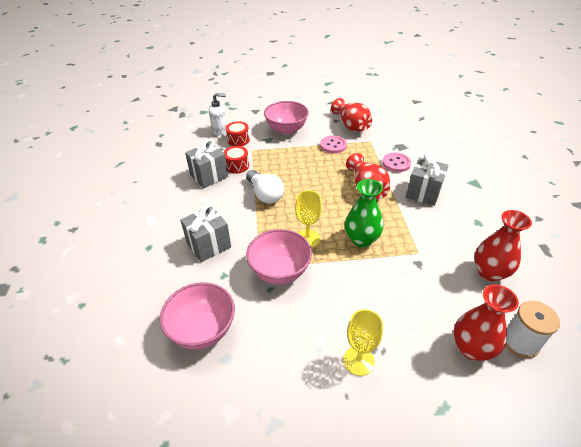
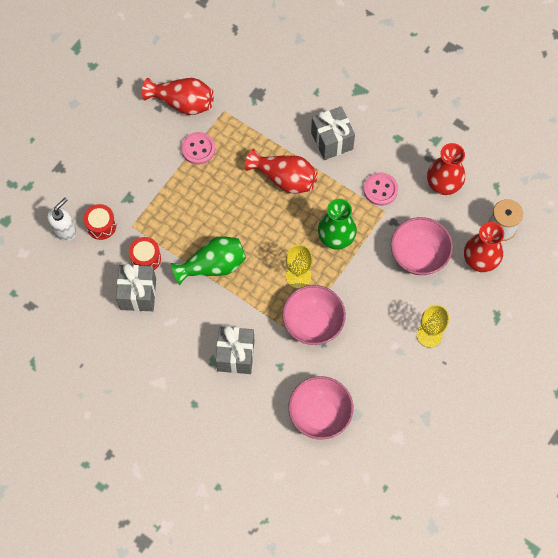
camera: 50 degrees left, 25 degrees up
white light bulb [246,170,284,204] -> green vase [171,236,246,285]
pink bowl [264,101,309,135] -> pink bowl moved to [391,217,453,275]
pink button [382,153,411,172] -> pink button moved to [364,173,398,206]

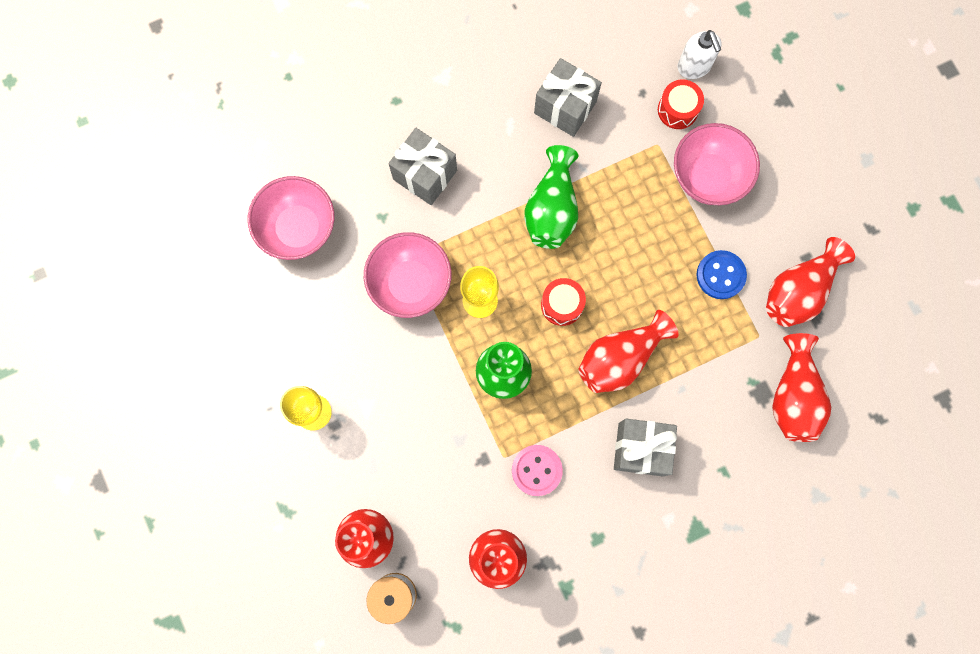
camera: 120 degrees right, 10 degrees up
red drum [129,237,161,270] -> red drum moved to [541,278,586,326]
pink button [181,132,215,165] -> blue button [697,250,747,299]
pink bowl [391,217,453,275] -> pink bowl moved to [674,123,760,205]
none -> red vase [772,333,831,442]

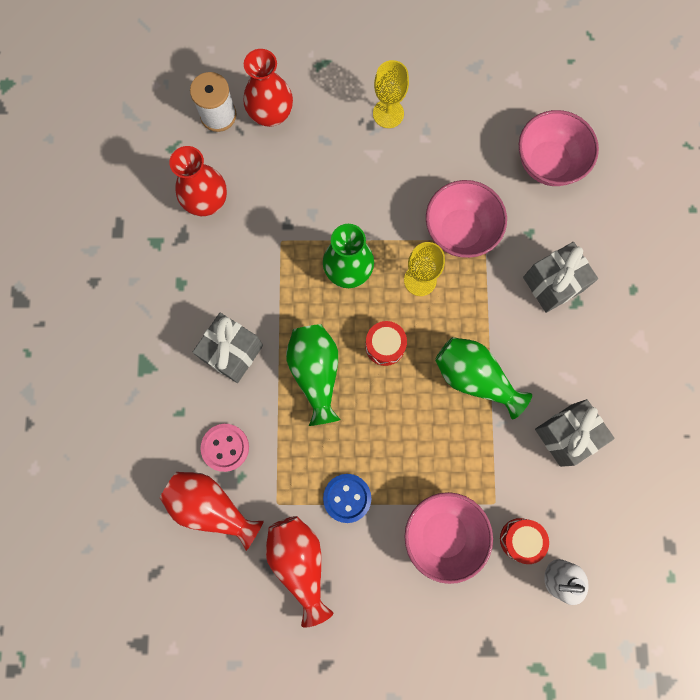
camera: 115 degrees right, 0 degrees up
pink button [512,445,563,496] -> pink button moved to [200,424,249,472]
red vase [578,310,679,393] -> green vase [286,324,341,426]

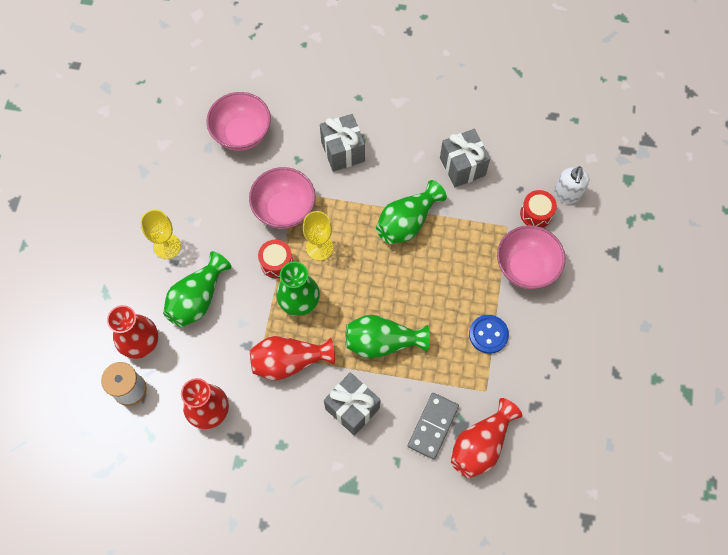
camera: 80 degrees left, 10 degrees down
pink button [200,424,249,472] -> grey domino [408,393,459,459]
red vase [266,516,333,628] -> red vase moved to [250,336,335,380]
red drum [365,321,407,366] -> red drum moved to [258,240,293,278]
none -> green vase [163,251,232,327]

